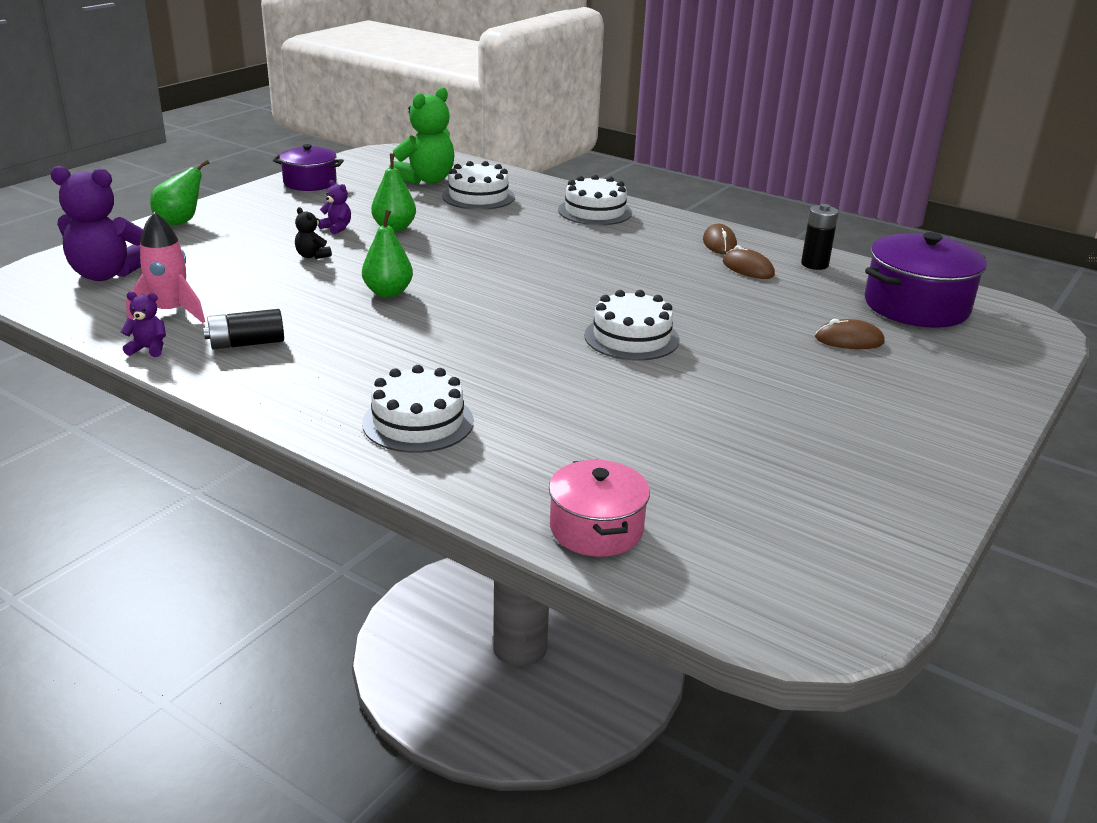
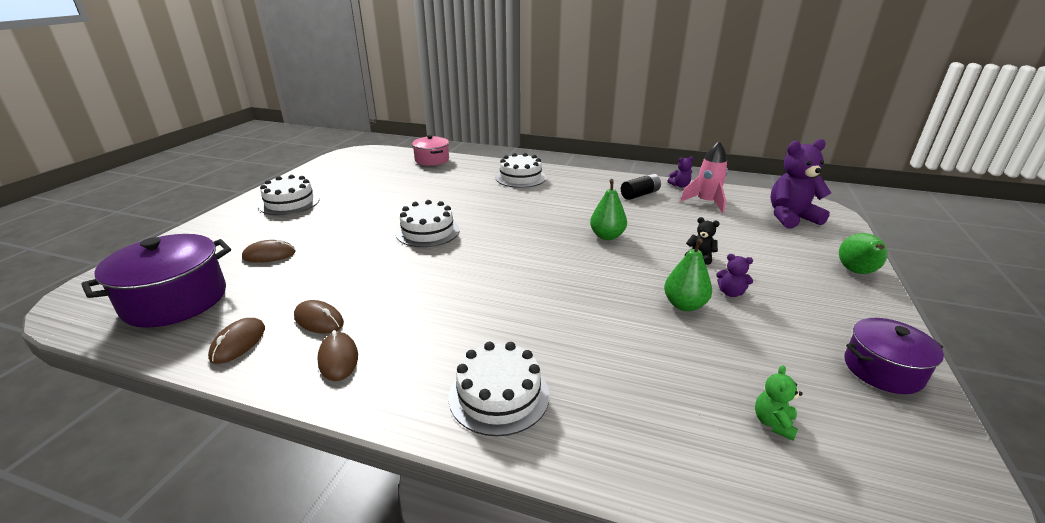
camera: 165 degrees right, 0 degrees up
green teddy bear [389,87,454,184] -> green teddy bear [755,365,803,441], size x0.46
white cake [442,161,515,210] -> white cake moved to [259,175,320,215]
black battery [801,204,839,270] -> brown mouse [208,318,265,364]

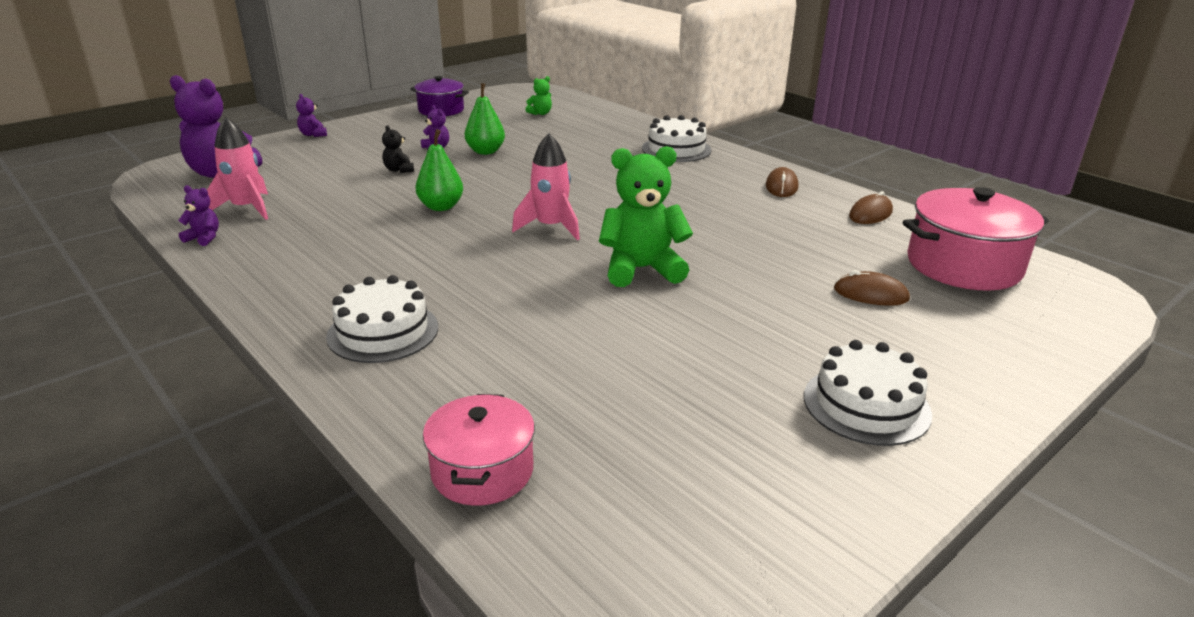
camera: 150 degrees left, 0 degrees up
purple pot [81,234,231,328] -> pink pot [903,187,1049,291]
brown mouse [294,300,344,334] -> none
white cake [396,200,460,247] -> green teddy bear [599,146,693,287]
black battery [621,174,661,200] -> none
green pear [839,233,888,274] -> purple teddy bear [296,94,327,137]
none -> pink rocket [512,134,580,240]

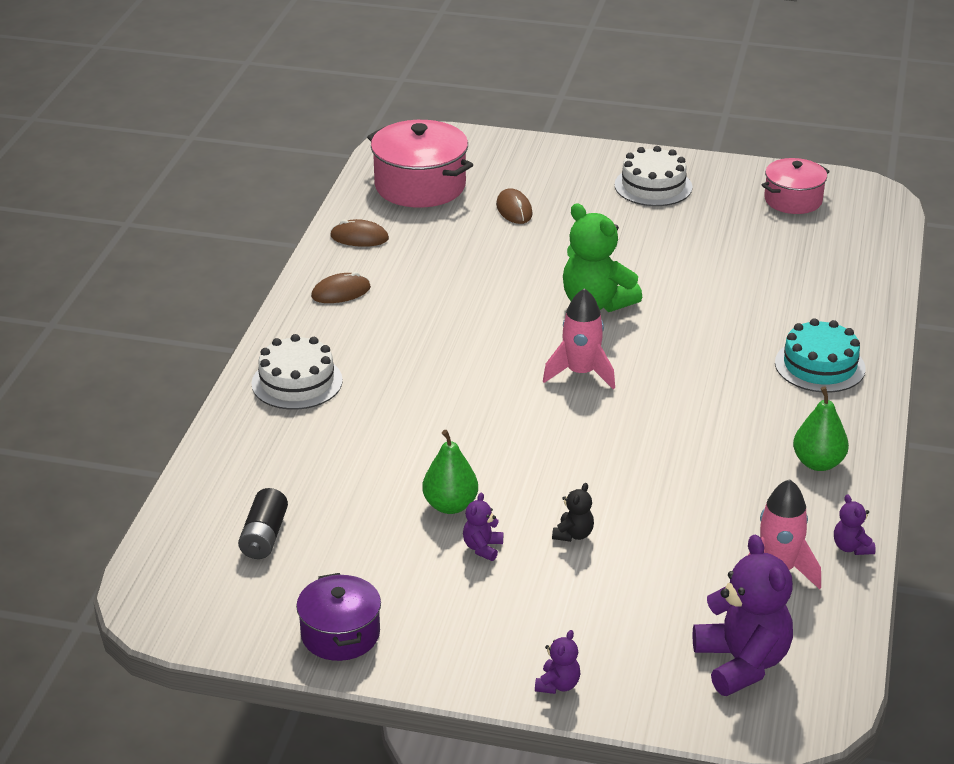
camera: 125 degrees left, 5 degrees up
white cake [326,275,438,363] -> turquoise cake [775,318,866,393]
green pear [416,129,463,211] -> green pear moved to [793,386,849,471]
pink pot [423,394,535,506] -> pink pot moved to [761,158,830,214]
green teddy bear [525,76,552,115] -> black battery [238,488,288,559]

